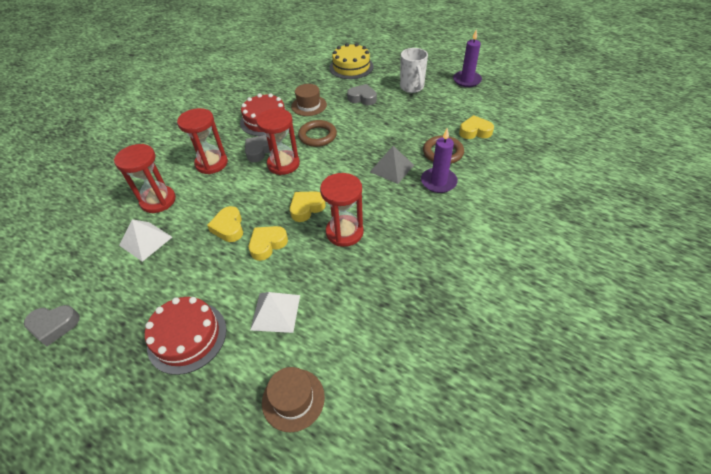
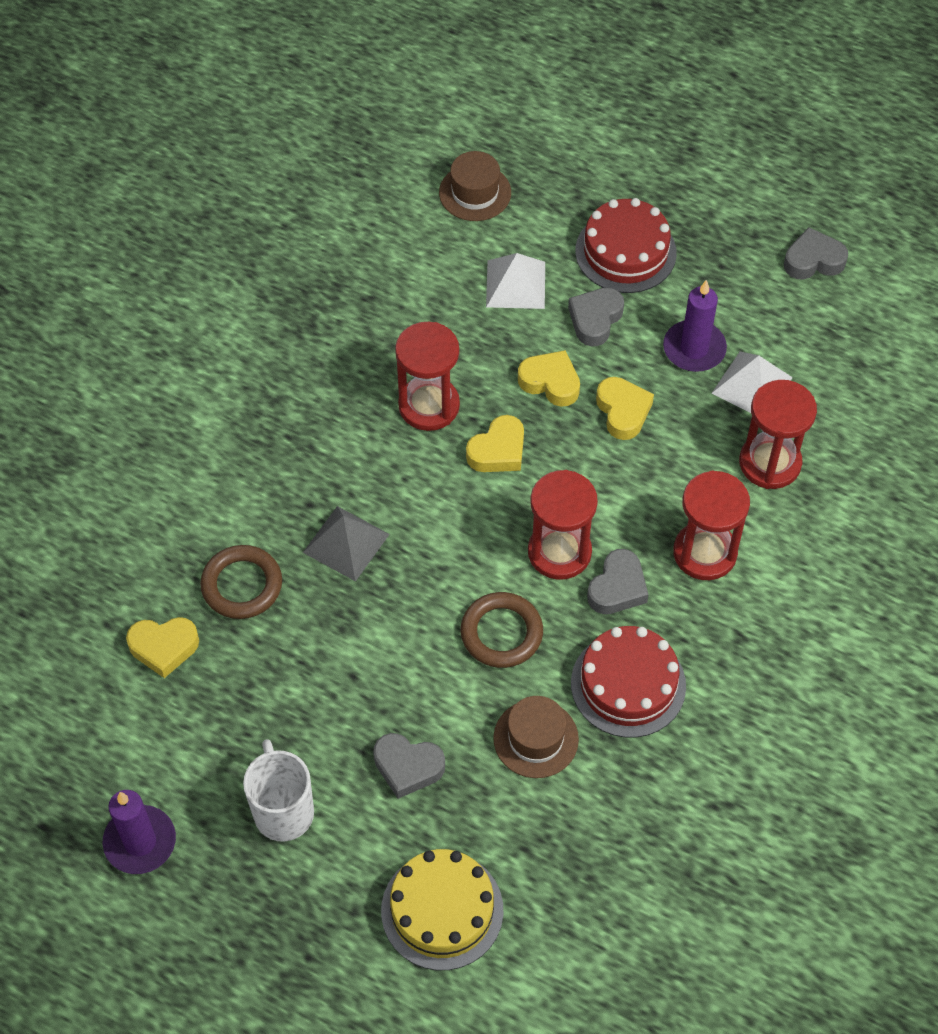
camera: 175 degrees right, 10 degrees up
yellow heart [249,226,288,261] -> yellow heart turned 105 degrees counterclockwise [518,350,580,407]
purple candle [421,128,458,193] -> purple candle moved to [663,280,727,372]
none -> grey heart [568,288,624,346]

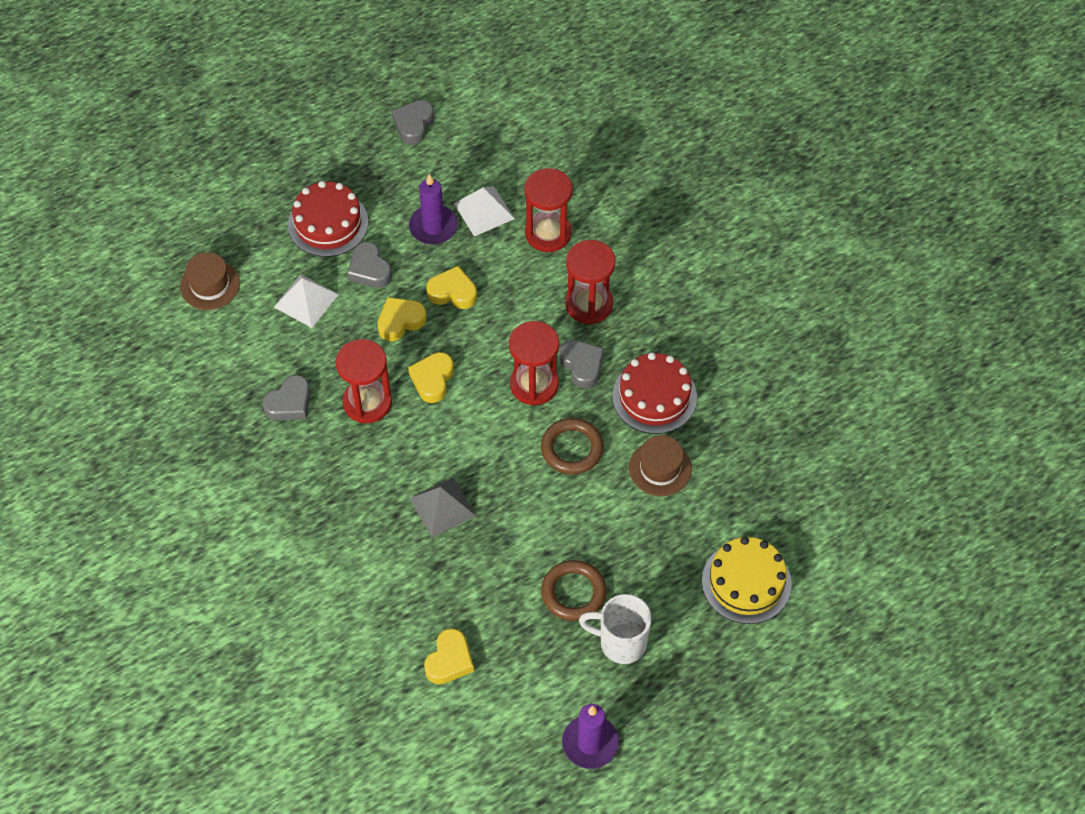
camera: 60 degrees left, 0 degrees up
brown ring [200,545,282,619] -> brown ring moved to [541,560,607,621]
grey heart [373,733,445,799] -> grey heart moved to [262,375,311,421]
yellow heart [466,415,524,472] -> yellow heart turned 150 degrees counterclockwise [408,352,454,403]

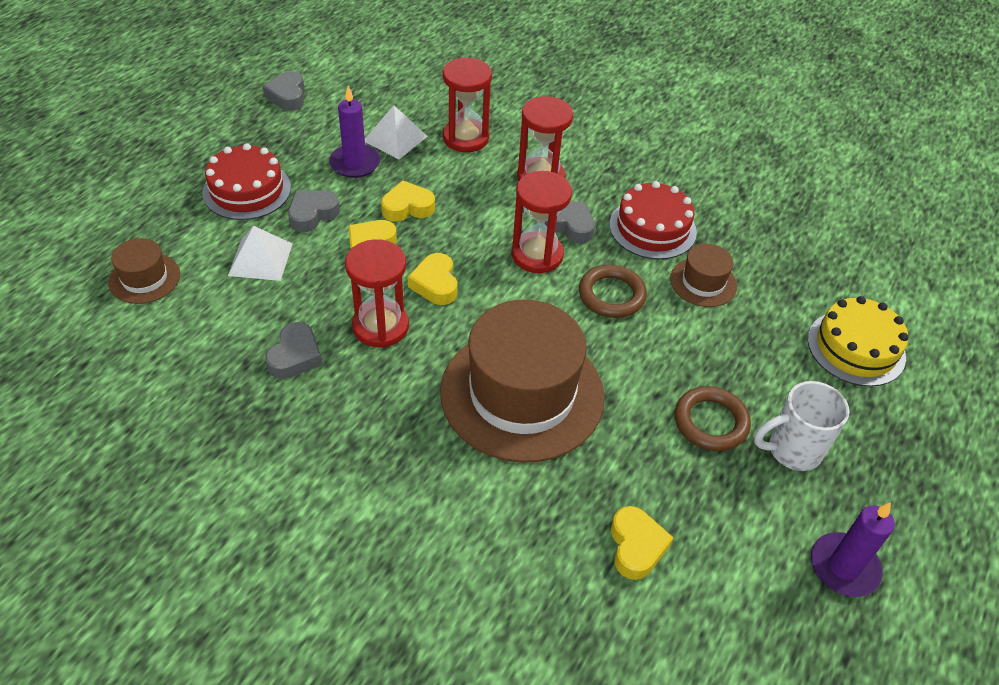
camera: 30 degrees left, 10 degrees down
grey heart [347,242,392,288] -> grey heart turned 105 degrees clockwise [288,190,340,232]
grey pyramid [409,478,476,537] -> brown hat [440,300,605,463]

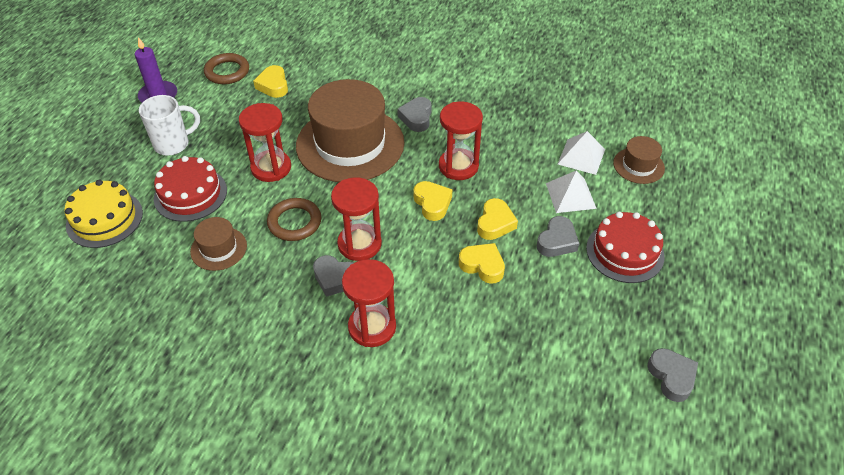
camera: 170 degrees right, 0 degrees up
grey heart [265,322,322,379] -> grey heart moved to [397,97,432,132]
purple candle [329,86,380,178] -> none
white pyramid [365,105,428,159] -> white pyramid moved to [558,131,605,175]
yellow heart [381,180,435,222] -> yellow heart turned 120 degrees counterclockwise [459,243,505,283]
red hourglass [442,57,492,152] -> red hourglass moved to [239,103,291,182]
red cake [609,181,697,259] -> red cake moved to [154,156,227,222]
brown ring [675,386,751,451] -> brown ring moved to [204,53,249,84]

